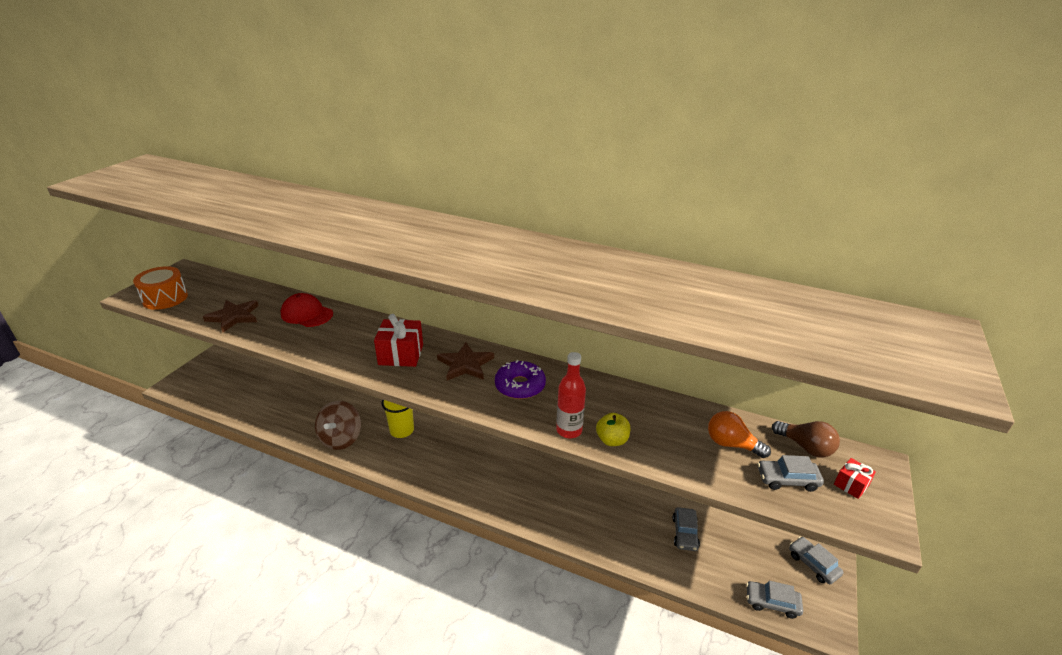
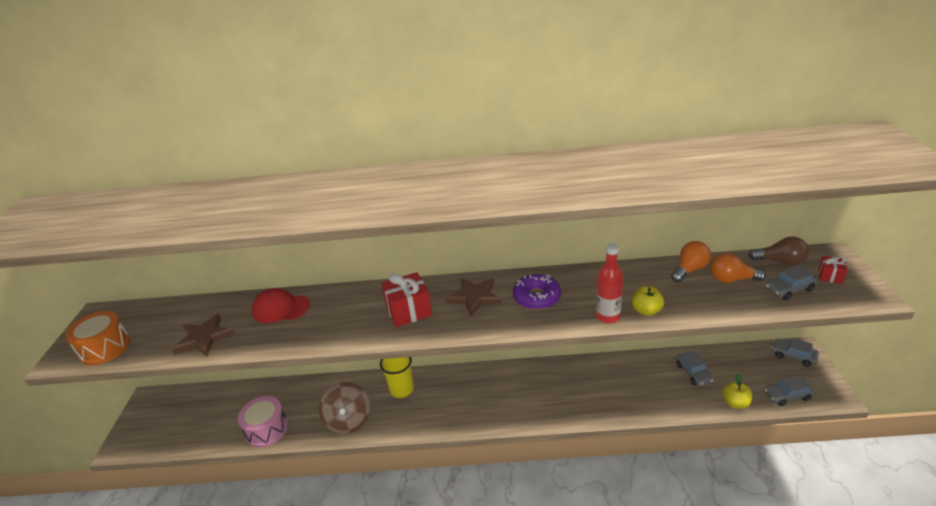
camera: 20 degrees left, 0 degrees up
none -> pink drum [238,396,288,447]
none -> orange light bulb [671,241,711,282]
none -> yellow apple [723,374,752,409]

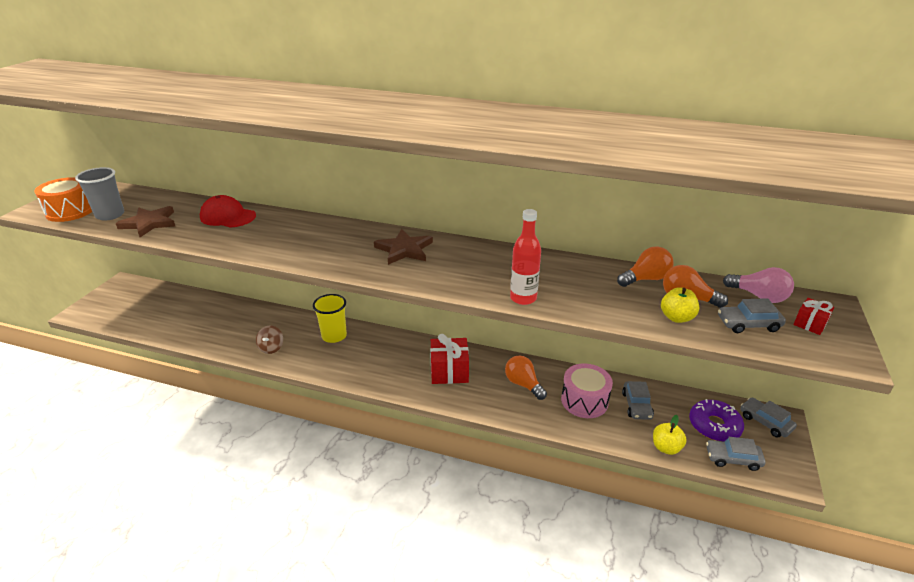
camera: 15 degrees right, 0 degrees up
pink drum [238,396,288,447] -> pink drum moved to [561,363,613,418]
brown spinning top [319,382,370,434] -> brown spinning top [256,326,283,354], size x0.56
red gift [381,272,432,327] -> red gift moved to [430,334,469,384]
purple donut [513,274,561,310] -> purple donut moved to [689,399,744,442]
yellow apple [632,286,664,316] -> yellow apple moved to [661,287,699,323]
brown light bulb [749,236,809,266] -> pink light bulb [723,267,794,303]
none -> grey cup [75,167,124,221]
none -> orange light bulb [505,356,547,400]

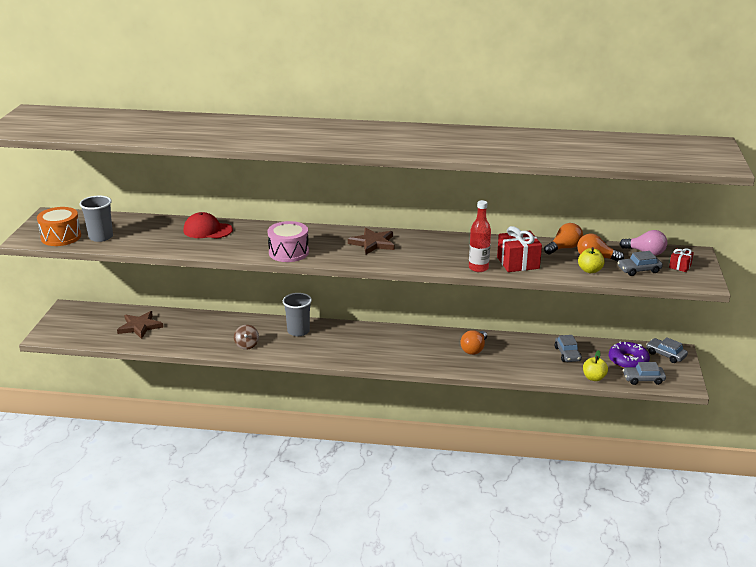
camera: 10 degrees left, 5 degrees down
brown star [116,206,175,237] -> brown star moved to [117,311,163,339]
yellow cup [313,294,347,343] -> grey cup [283,293,312,336]
red gift [430,334,469,384] -> red gift moved to [497,226,542,272]
orange light bulb [505,356,547,400] -> orange light bulb turned 105 degrees counterclockwise [460,330,487,355]
pink drum [561,363,613,418] -> pink drum moved to [267,221,309,262]

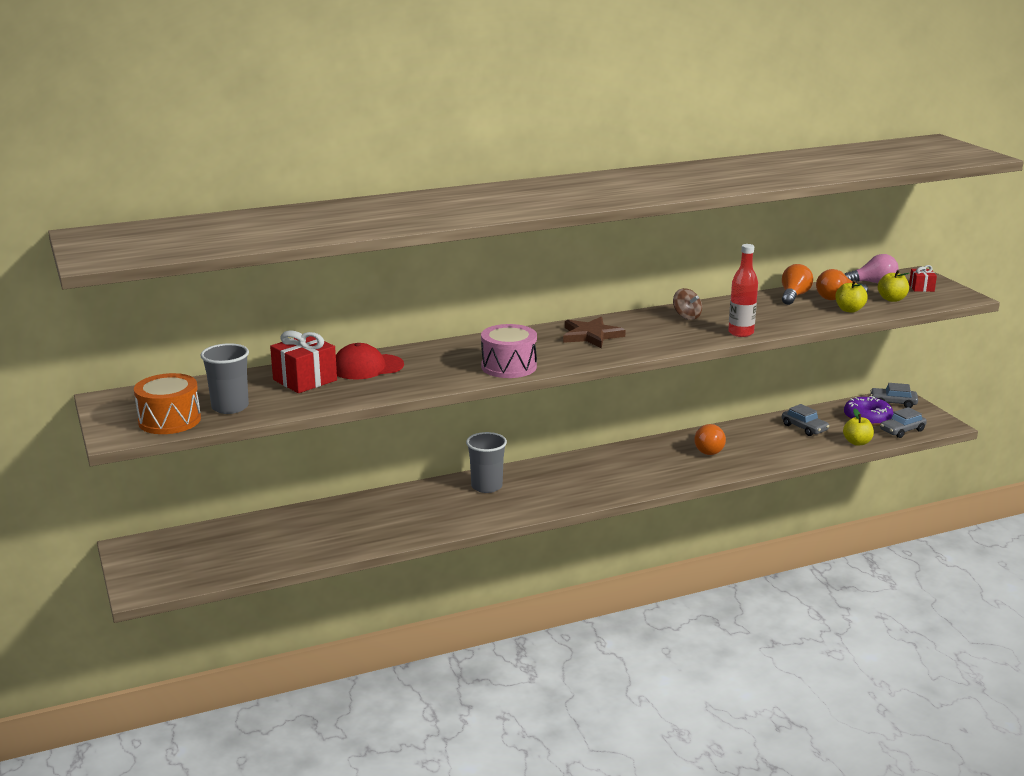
camera: 30 degrees left, 5 degrees down
brown star [117,311,163,339] -> none
brown spinning top [234,325,259,350] -> brown spinning top moved to [673,288,702,320]
red gift [497,226,542,272] -> red gift moved to [270,330,337,393]
grey car [617,251,663,276] -> yellow apple [878,270,909,302]

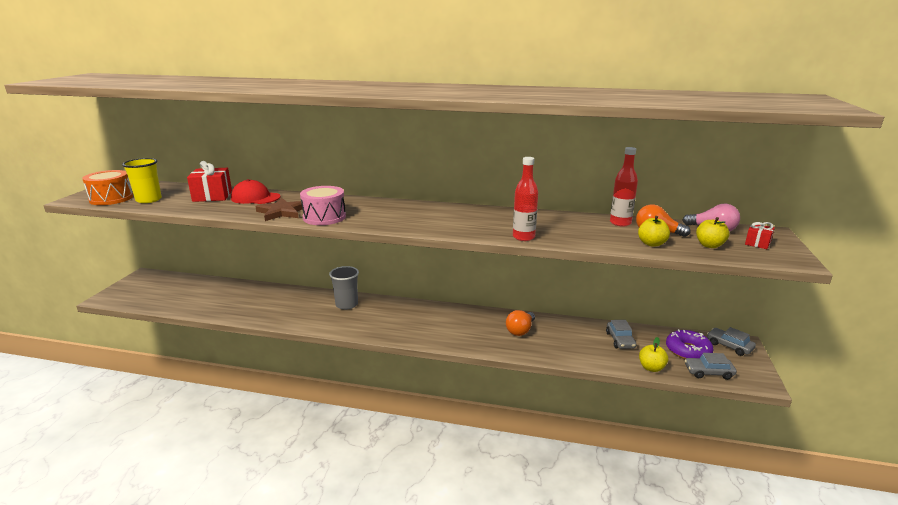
camera: 35 degrees right, 0 degrees up
grey cup [200,343,249,414] -> yellow cup [122,158,162,203]
brown star [563,317,626,348] -> brown star moved to [255,198,303,221]
brown spinning top [673,288,702,320] -> none
orange light bulb [782,264,813,305] -> red bottle [610,147,638,227]

